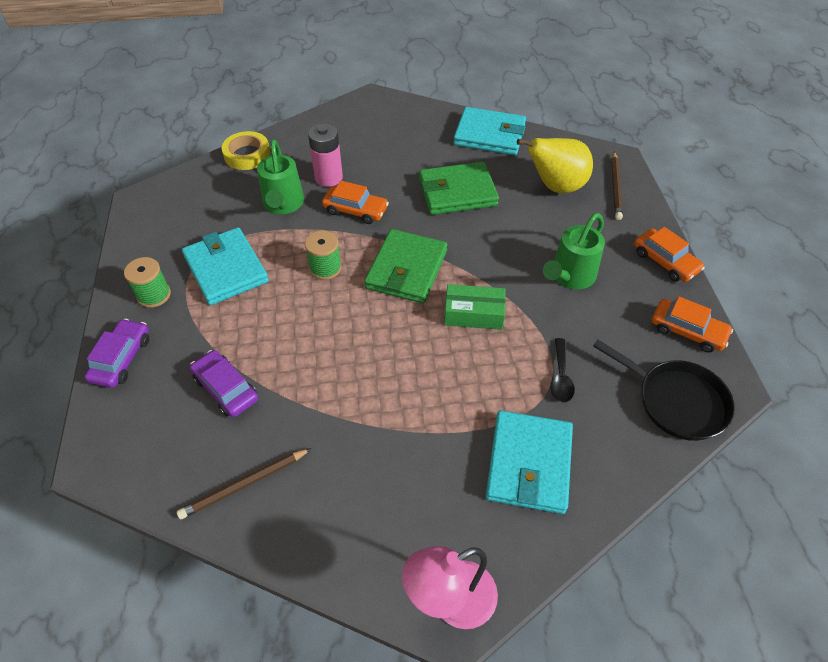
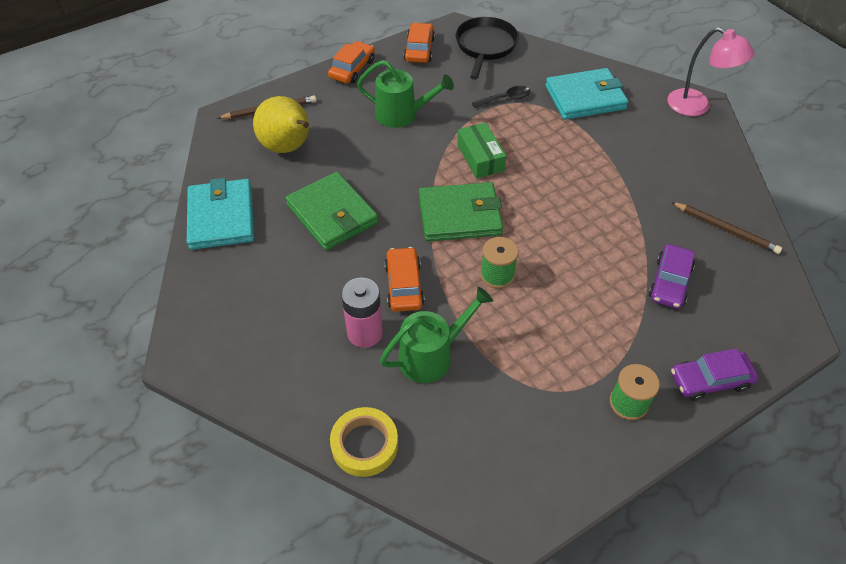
camera: 115 degrees left, 0 degrees up
turquoise wallet [182,227,269,305] -> none

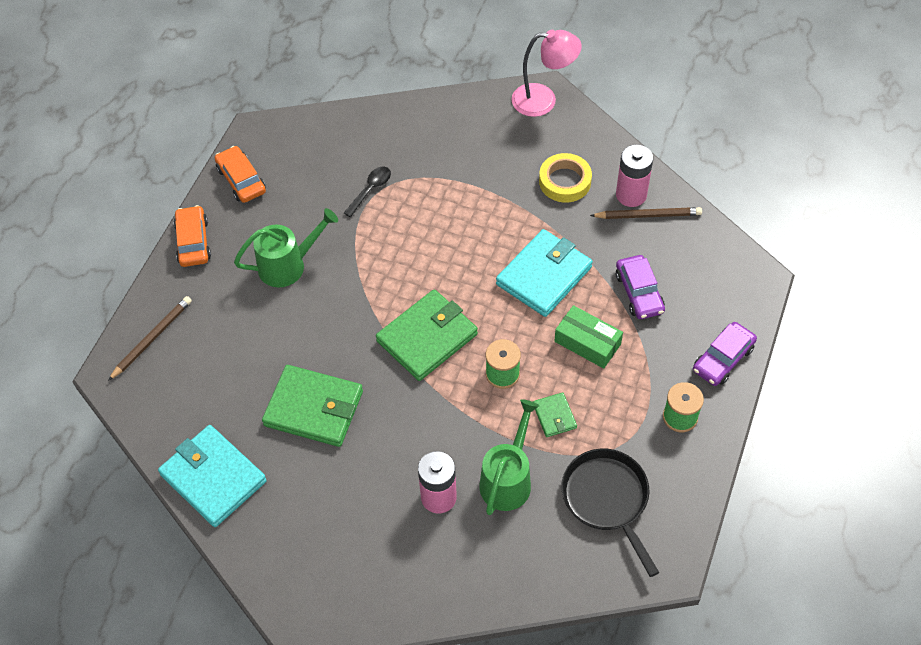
camera: 35 degrees left, 5 degrees up
yellow pear [253,96,309,153] -> none
yellow tape [330,407,398,477] -> yellow tape moved to [539,153,592,203]
orange car [385,247,425,312] -> none
black pan [455,17,519,80] -> black pan moved to [561,449,659,577]
green box [457,123,506,179] -> green box moved to [554,305,623,369]
turquoise wallet [546,68,628,120] -> turquoise wallet moved to [496,229,593,317]
none -> green wallet [533,392,577,437]
none -> pink battery [616,144,653,207]

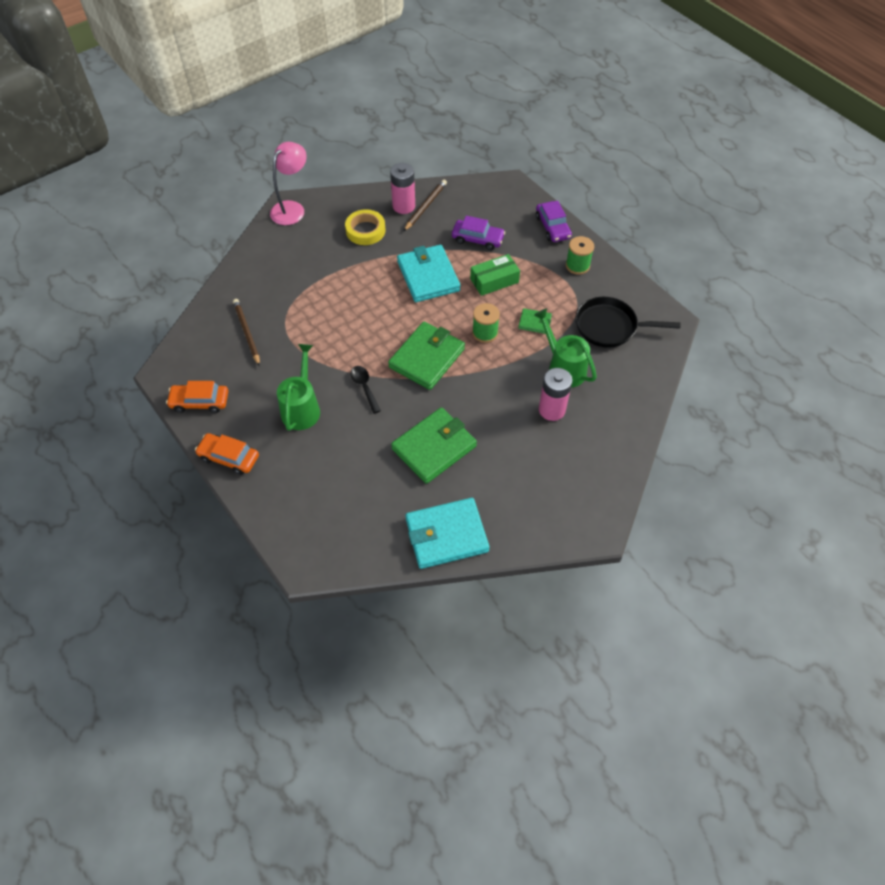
camera: 60 degrees left, 0 degrees up
brown pencil [108,296,192,381] -> brown pencil moved to [233,299,260,366]
black spoon [344,167,391,217] -> black spoon moved to [351,366,381,414]
green wallet [376,289,478,381] -> green wallet turned 45 degrees clockwise [388,322,465,390]

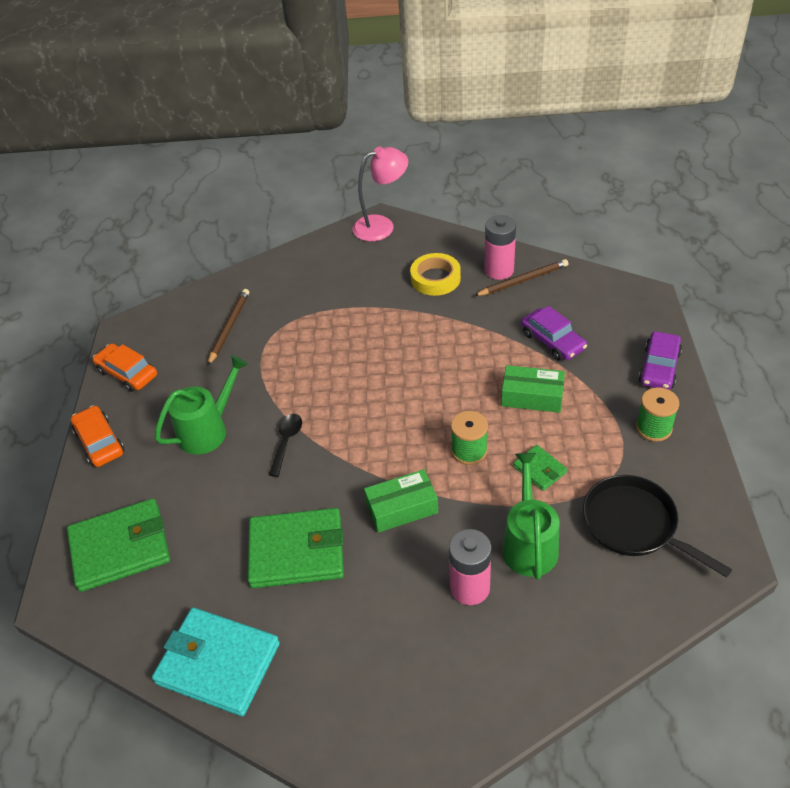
camera: 40 degrees right, 10 degrees down
green wallet [388,322,465,390] -> green wallet moved to [67,498,170,592]
turquoise wallet [397,245,461,302] -> none
none -> green box [364,469,438,533]

